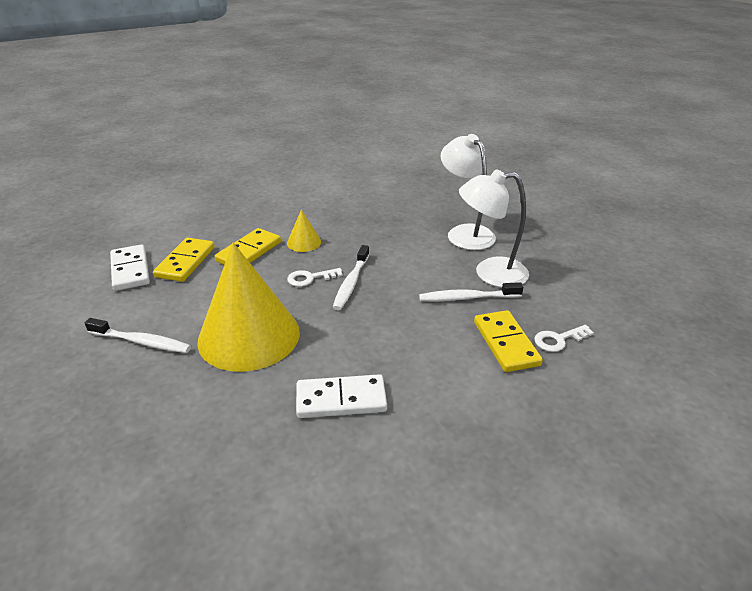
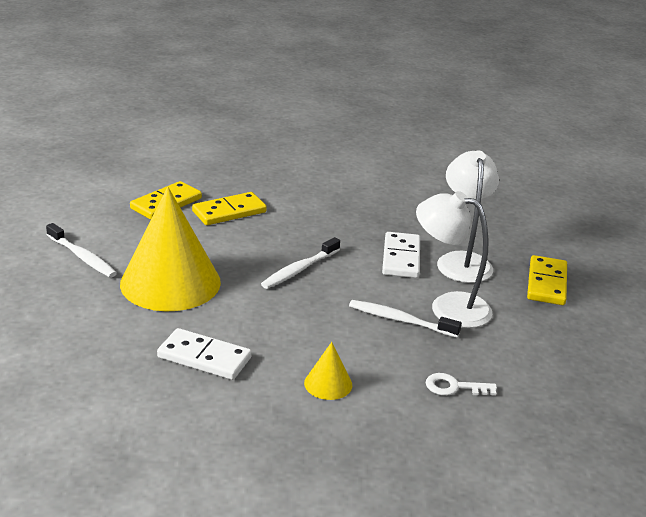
camera: 25 degrees right, 5 degrees down
white domino [110,244,150,291] -> white domino moved to [382,232,420,278]
yellow cone [287,210,321,252] -> yellow cone moved to [304,342,352,400]
white key [287,268,343,287] -> none
yellow domino [474,310,543,372] -> yellow domino moved to [527,255,567,305]

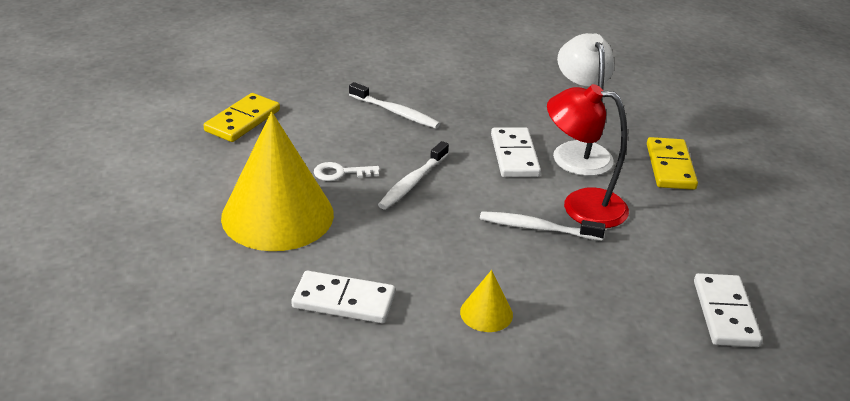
camera: 10 degrees left, 5 degrees up
white toothbrush [46,223,117,278] -> white toothbrush moved to [349,82,440,129]
yellow domino [192,192,267,225] -> none
white lamp [416,191,492,328] -> red lamp [547,84,629,228]
white key [426,373,497,396] -> white key moved to [314,162,380,181]
none -> white domino [694,273,762,347]

